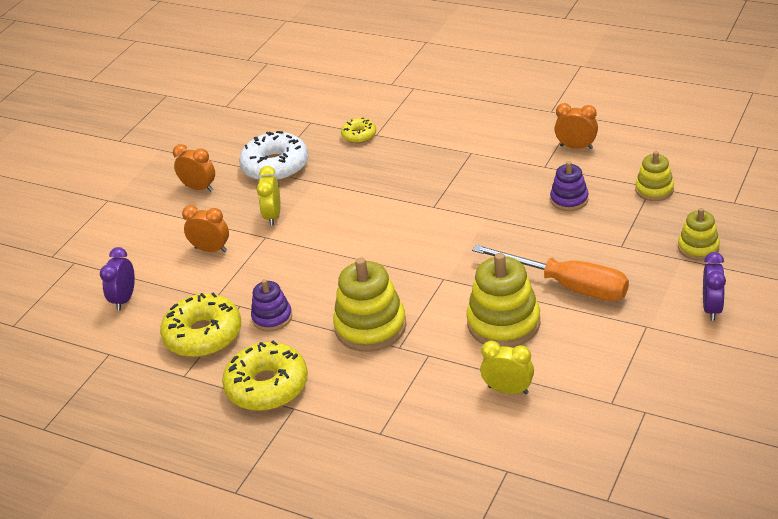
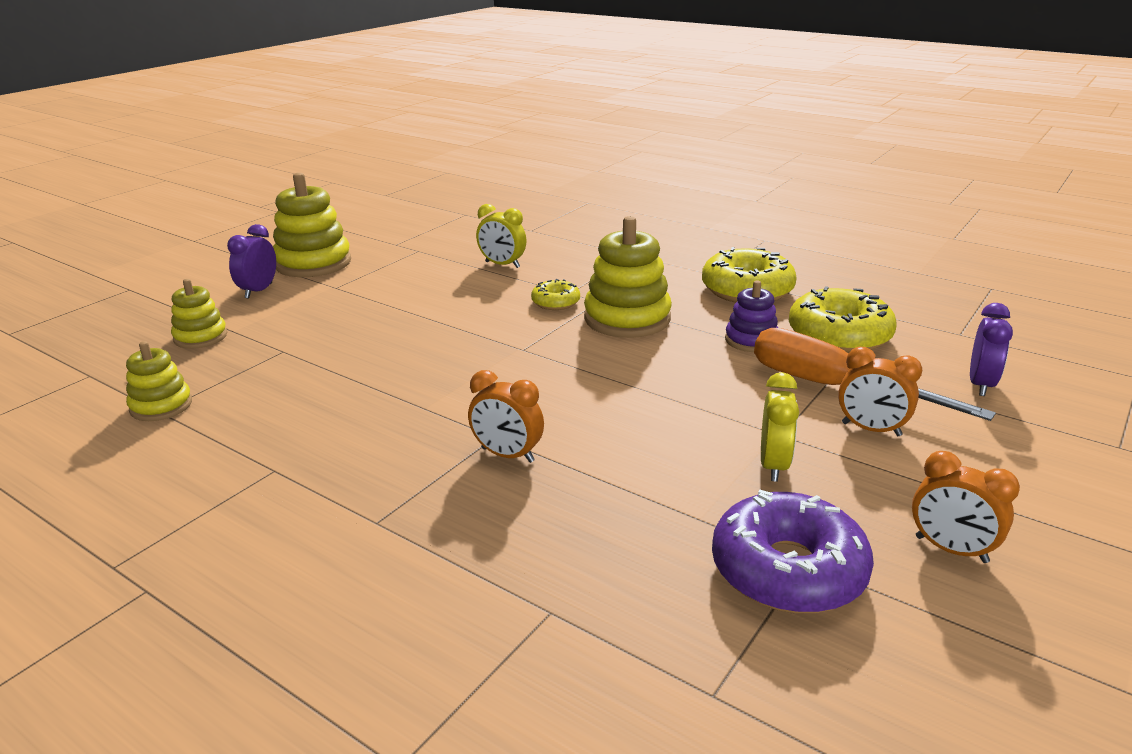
camera: 175 degrees left, 10 degrees down
white donut [239,131,309,181] -> purple donut [712,490,874,613]
yellow donut [341,118,376,143] -> yellow donut moved to [531,279,580,310]
yellow stacking toy [466,253,540,347] -> yellow stacking toy moved to [273,172,351,277]
orange screwdriver [472,244,629,301] -> orange screwdriver moved to [754,328,996,421]
purple stacking toy [550,161,589,211] -> none
orange clock [555,103,598,149] -> orange clock moved to [468,370,544,463]

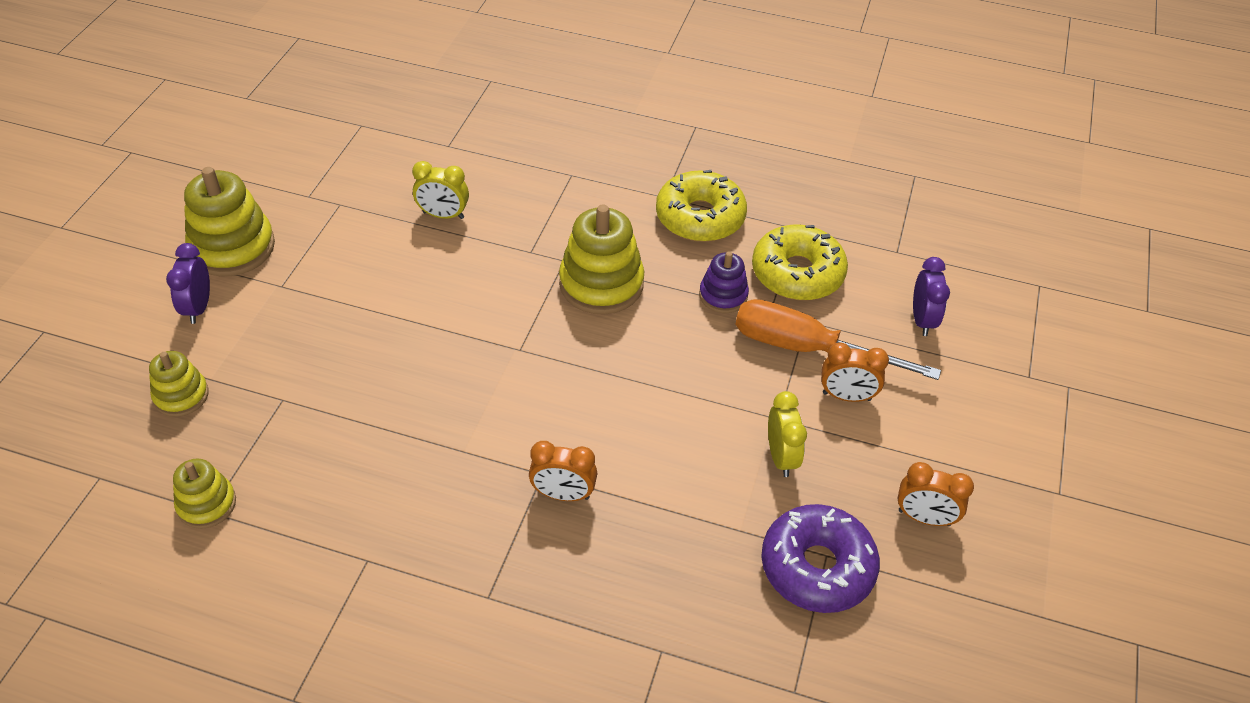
camera: 20 degrees left, 20 degrees up
yellow donut [531,279,580,310] -> none

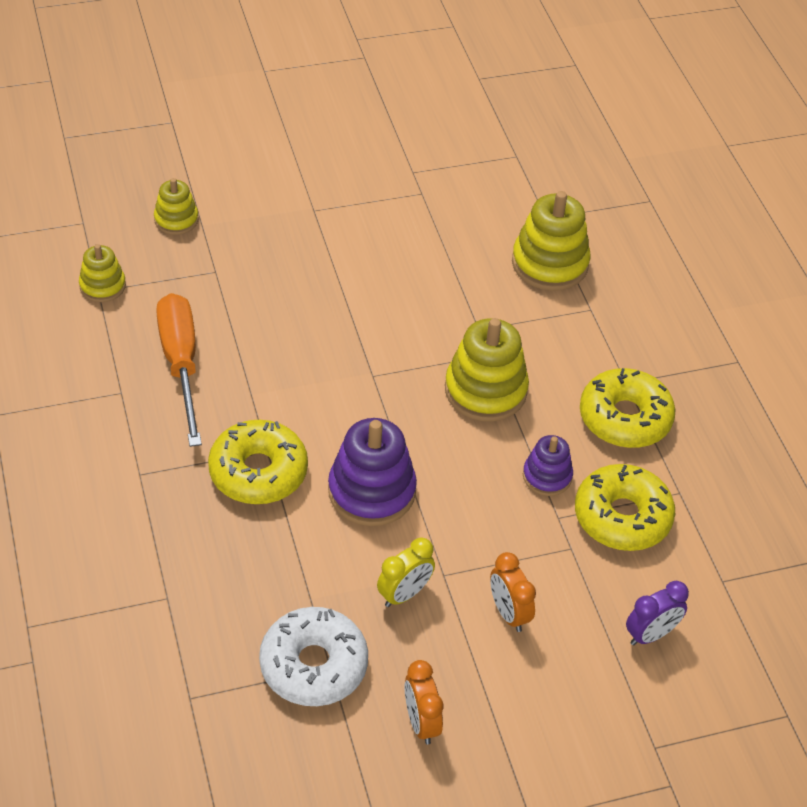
camera: 55 degrees right, 0 degrees up
purple clock [166,243,210,324] -> none
yellow stacking toy [184,167,275,276] -> yellow stacking toy moved to [512,191,590,291]
yellow clock [412,161,469,219] -> none
orange clock [529,441,598,501] -> yellow donut [208,420,308,504]
orange screwdriver [735,299,941,380] -> orange screwdriver moved to [156,293,202,447]
purple donut [761,504,880,613] -> white donut [259,607,368,706]
none -> purple stacking toy [328,418,417,526]

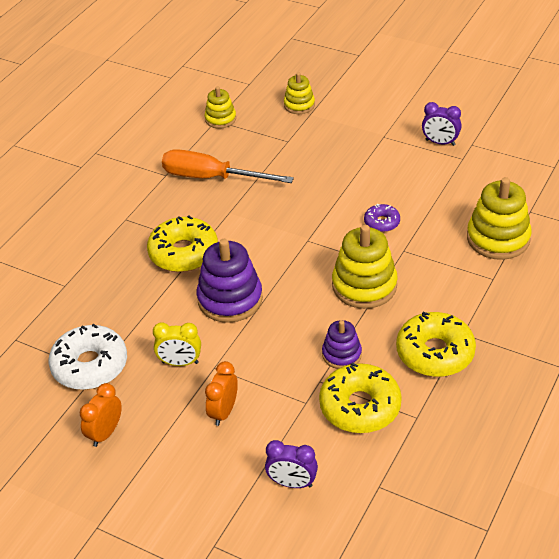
camera: 50 degrees right, 5 degrees down
orange screwdriver [156,293,202,447] -> orange screwdriver turned 105 degrees counterclockwise [162,149,294,183]
none -> purple donut [364,204,400,232]
none -> purple clock [422,102,461,146]

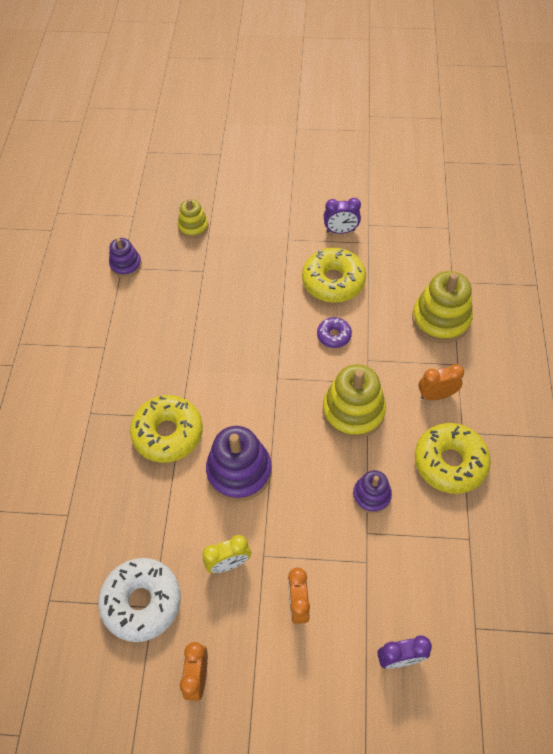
camera: 25 degrees left, 15 degrees up
orange screwdriver [162,149,294,183] -> none
yellow stacking toy [204,86,236,128] -> purple stacking toy [109,238,142,277]
yellow donut [319,362,402,433] -> yellow donut moved to [302,248,366,303]
none -> orange clock [418,364,464,400]

